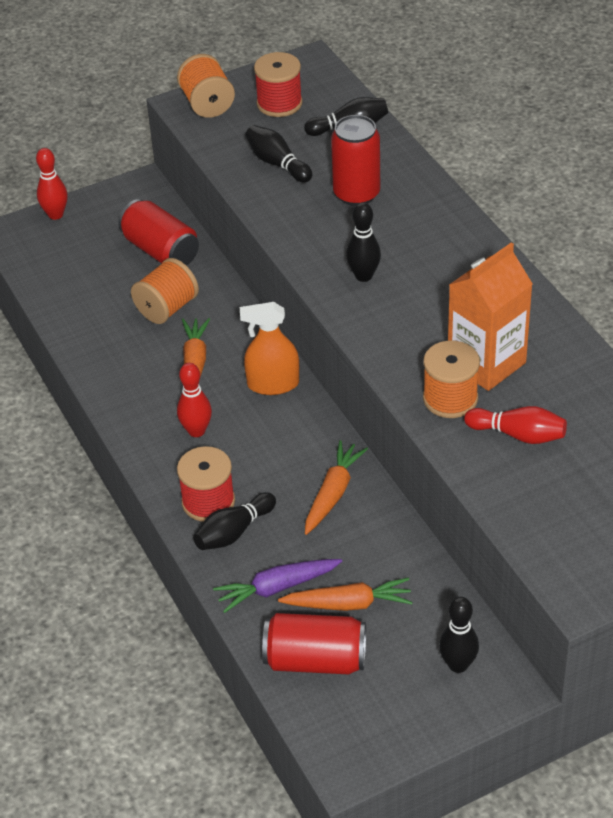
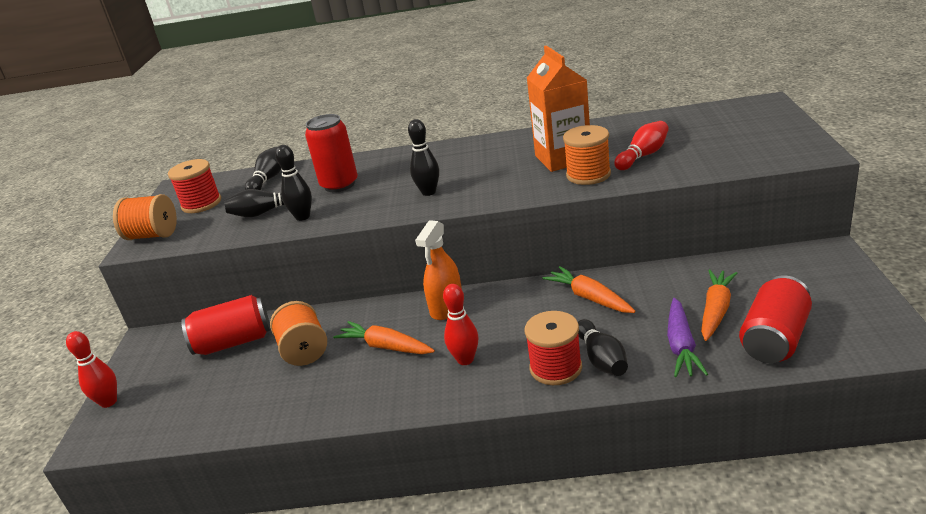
camera: 60 degrees left, 15 degrees down
black bowling pin [439,597,479,673] -> black bowling pin moved to [275,145,312,221]

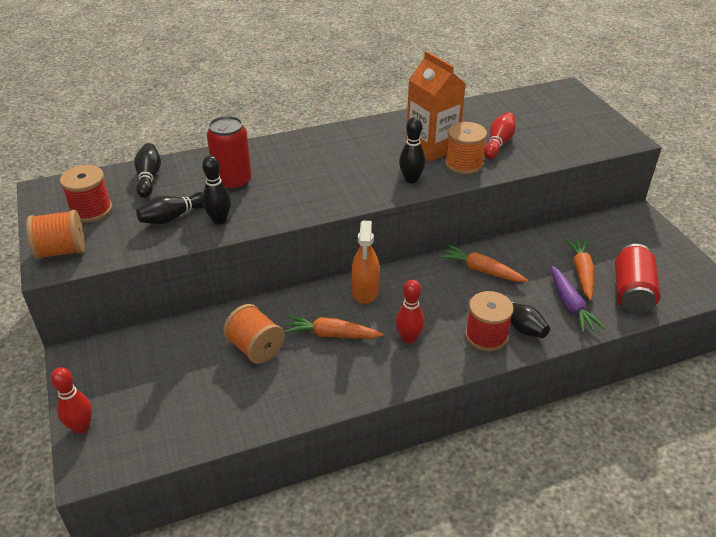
camera: 25 degrees left, 10 degrees up
red can [181,295,271,355] -> none
black bowling pin [408,119,439,196] -> black bowling pin moved to [399,117,425,183]

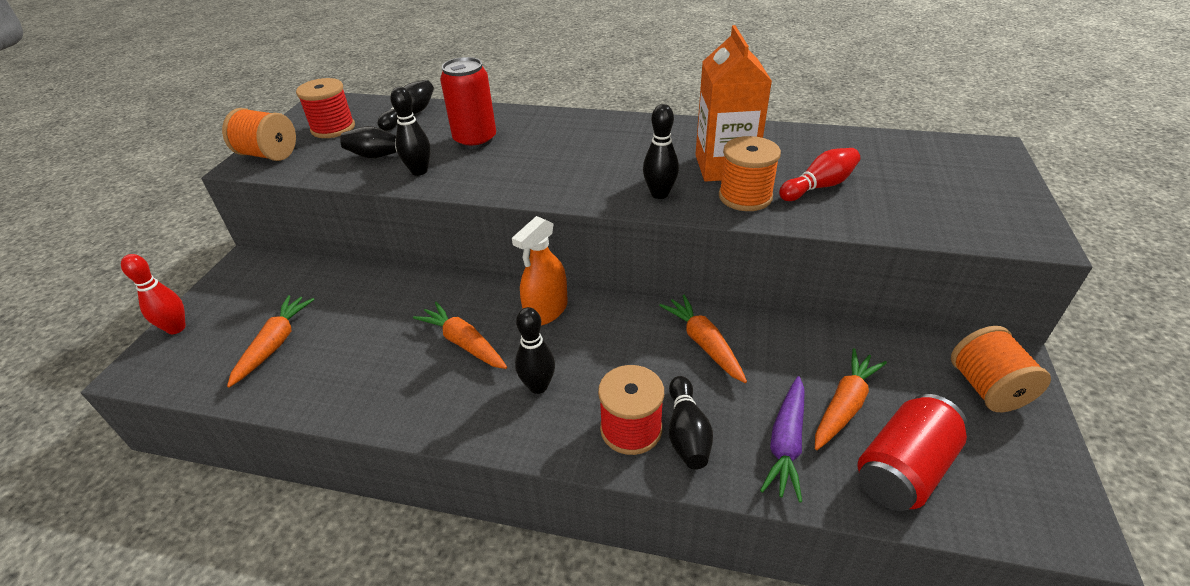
camera: 35 degrees right, 0 degrees up
orange spool [223,304,285,364] -> orange spool moved to [951,326,1051,412]
red bowling pin [396,280,425,343] -> black bowling pin [515,307,555,394]
none -> orange carrot [227,295,314,387]

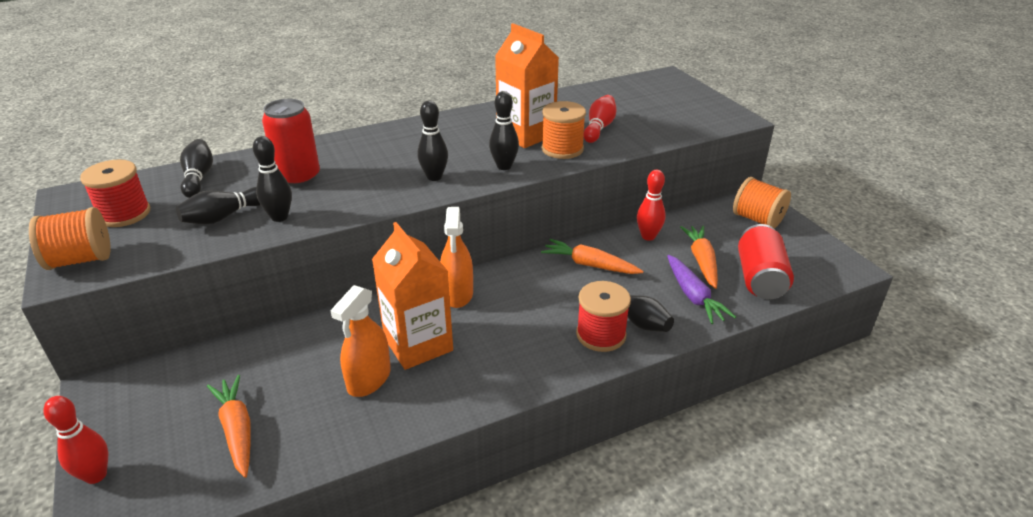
camera: 40 degrees left, 5 degrees down
orange carrot [413,301,507,369] -> orange carton [372,222,453,370]
black bowling pin [515,307,555,394] -> black bowling pin moved to [417,101,448,181]
none -> orange spray bottle [330,285,391,397]
none -> red bowling pin [637,170,666,241]

